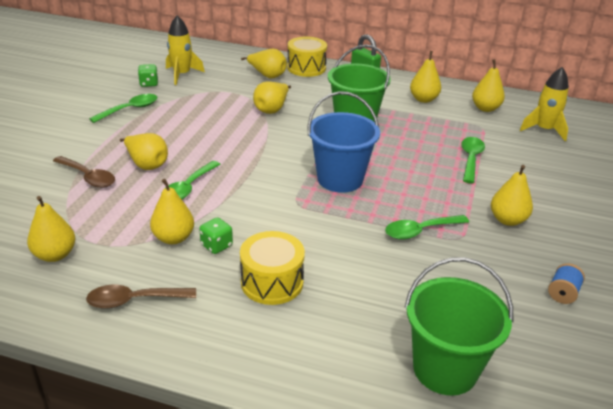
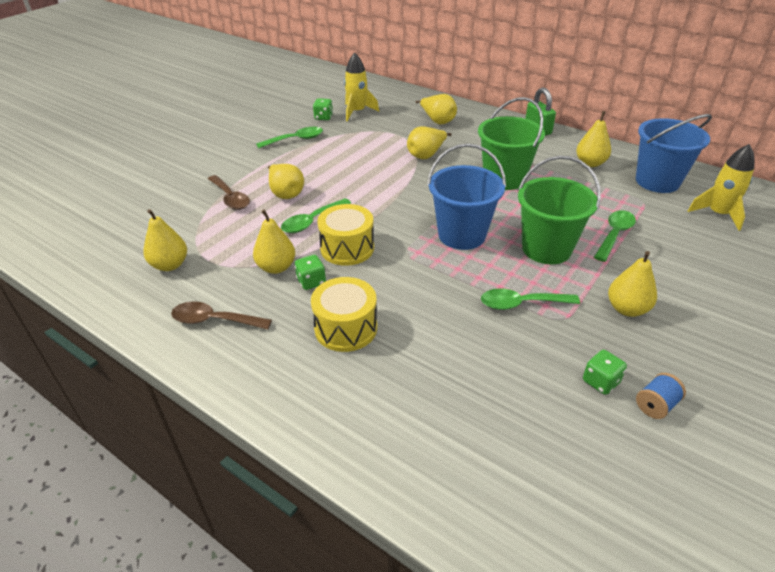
camera: 20 degrees right, 5 degrees up
yellow drum [287,37,327,77] -> yellow drum moved to [317,204,374,266]
green bucket [405,257,513,396] -> green bucket moved to [518,156,601,264]
yellow pear [472,59,505,112] -> blue bucket [636,114,712,193]
none -> green dice [583,350,627,395]

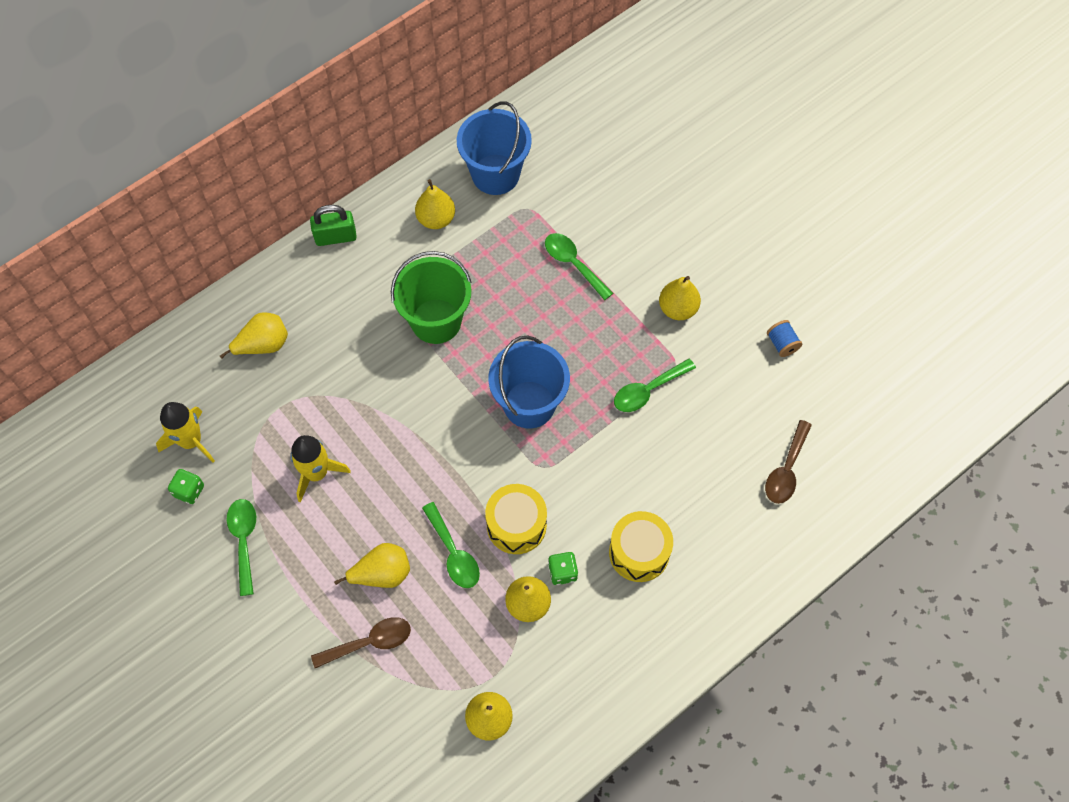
camera: 75 degrees left, 25 degrees up
brown spoon [171,302,272,330] -> brown spoon moved to [765,420,812,504]
yellow pear [407,126,452,159] -> none
green spoon [481,288,580,310] -> green spoon turned 45 degrees clockwise [614,359,696,412]
green bucket [518,156,601,264] -> none
green dice [583,350,627,395] -> none
yellow rocket [688,144,754,231] -> yellow rocket moved to [290,435,351,502]

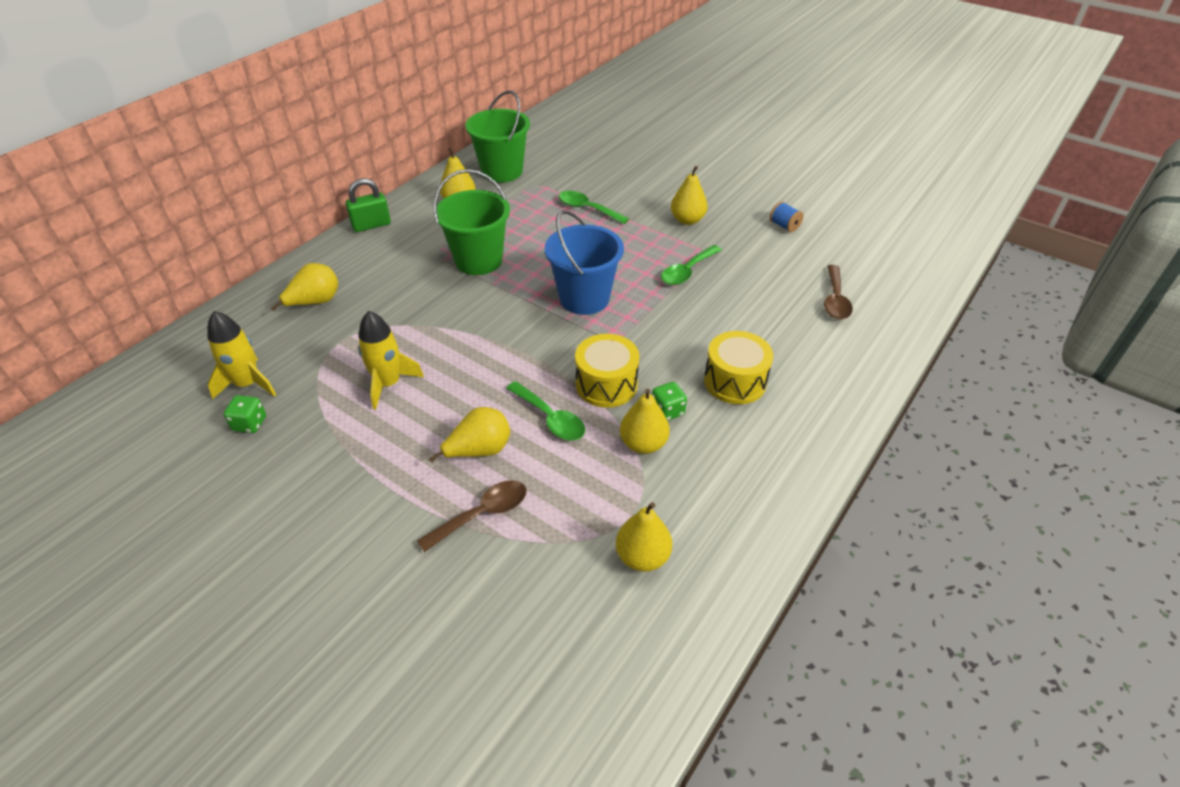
camera: 15 degrees left, 20 degrees down
green spoon [227,499,256,596] -> none
blue bucket [457,102,532,195] -> green bucket [466,90,530,183]

